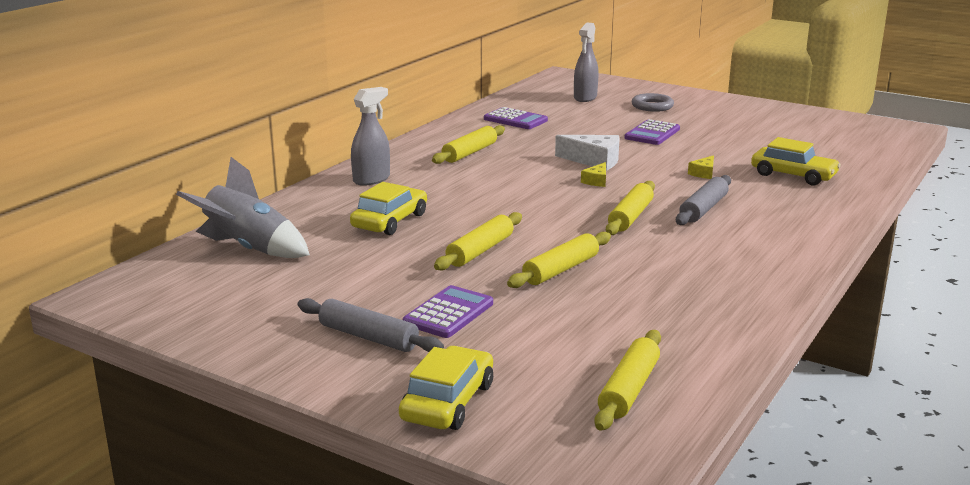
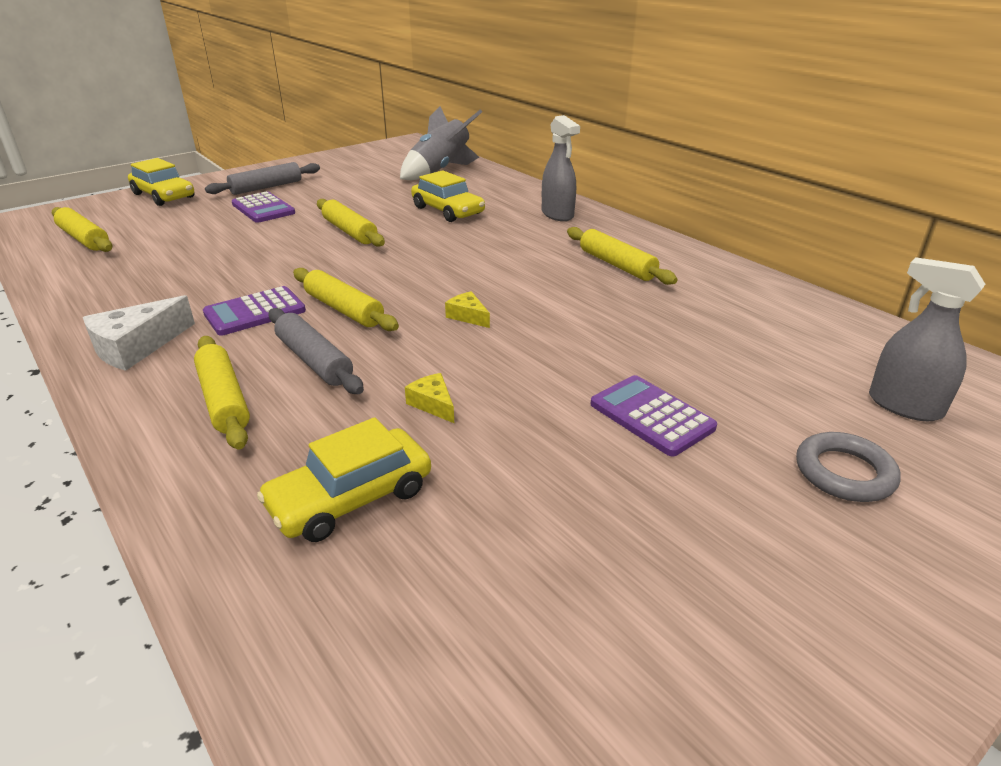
camera: 110 degrees right, 10 degrees up
purple calculator [484,107,548,129] -> purple calculator moved to [203,286,306,336]
yellow rolling pin [507,232,611,288] -> yellow rolling pin moved to [194,336,250,450]
white cheese [555,135,620,171] -> white cheese moved to [83,295,195,371]

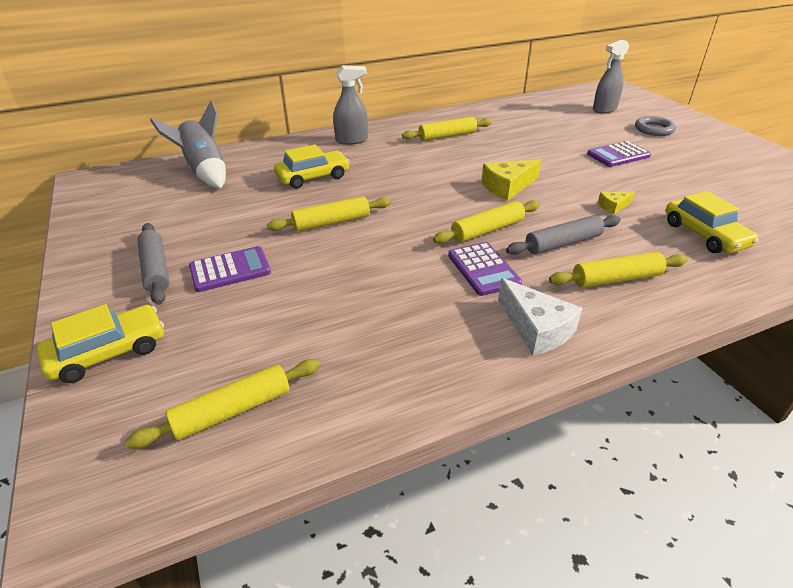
camera: 75 degrees left, 5 degrees up
yellow cheese [445,291,490,328] -> yellow cheese [481,159,541,201], size x1.83

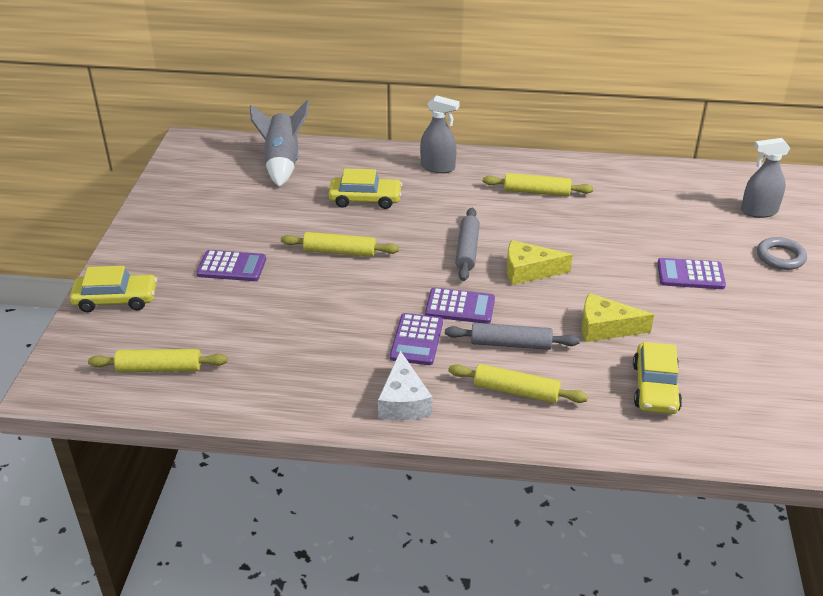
camera: 30 degrees right, 0 degrees up
grey rolling pin [137,223,169,305] -> grey rolling pin moved to [455,208,480,281]
yellow rolling pin [433,200,540,244] -> purple calculator [425,288,495,324]
yellow cheese [598,192,635,214] -> yellow cheese [582,293,654,342], size x1.83

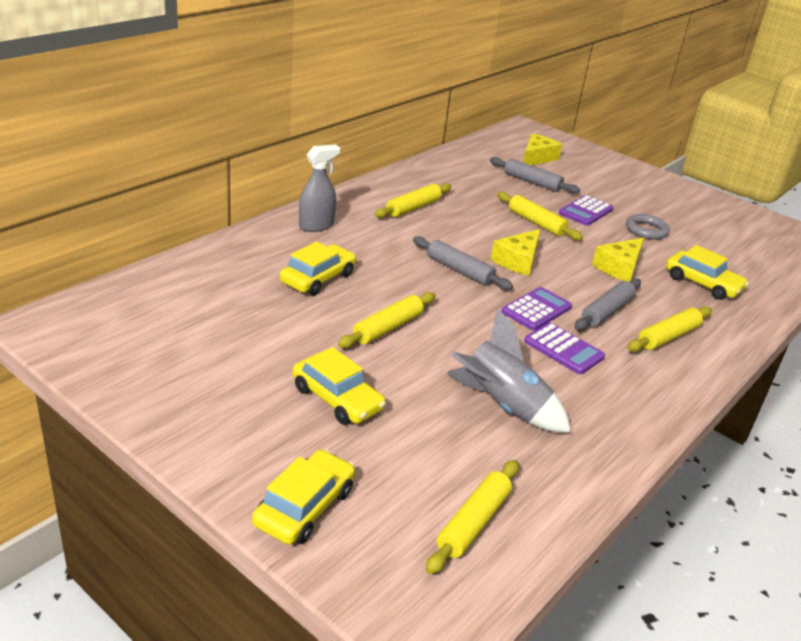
camera: 60 degrees left, 5 degrees down
purple calculator [196,250,266,281] -> yellow car [292,347,386,425]
grey rocket [250,99,310,187] -> grey rocket moved to [447,308,571,432]
white cheese [378,351,432,420] -> none
grey spray bottle [741,138,790,218] -> yellow cheese [523,133,562,165]
grey ring [757,237,807,270] -> grey ring moved to [626,214,670,239]
none -> grey rolling pin [490,157,580,194]
none -> yellow rolling pin [497,192,583,240]

